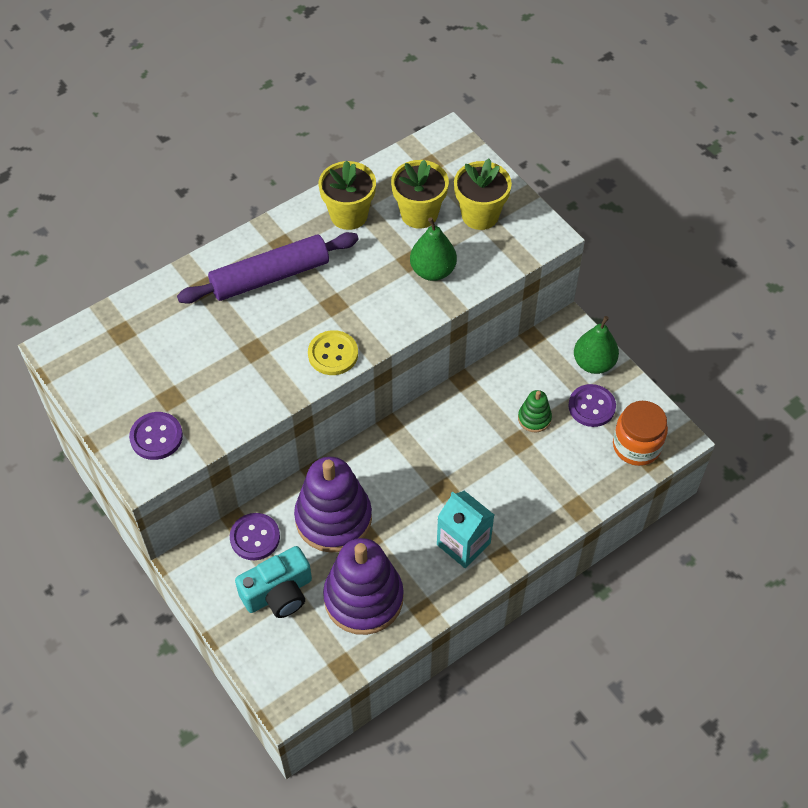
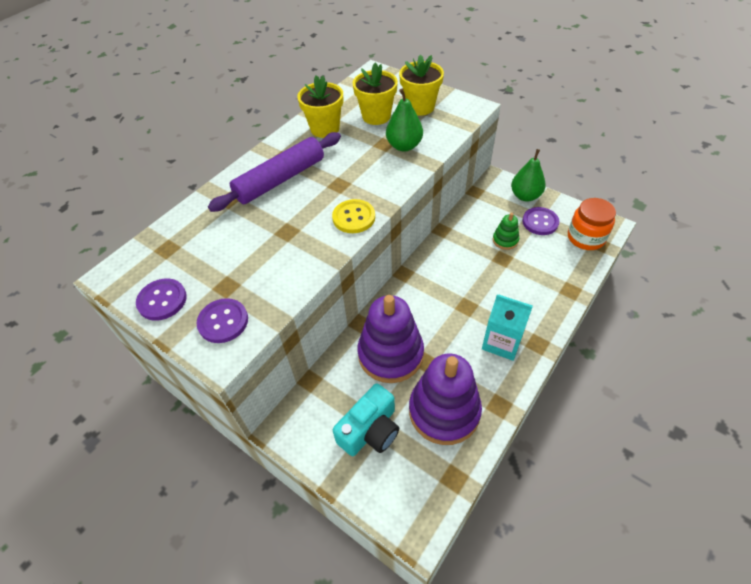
camera: 15 degrees left, 5 degrees down
purple button [230,513,280,560] -> purple button moved to [136,278,187,321]

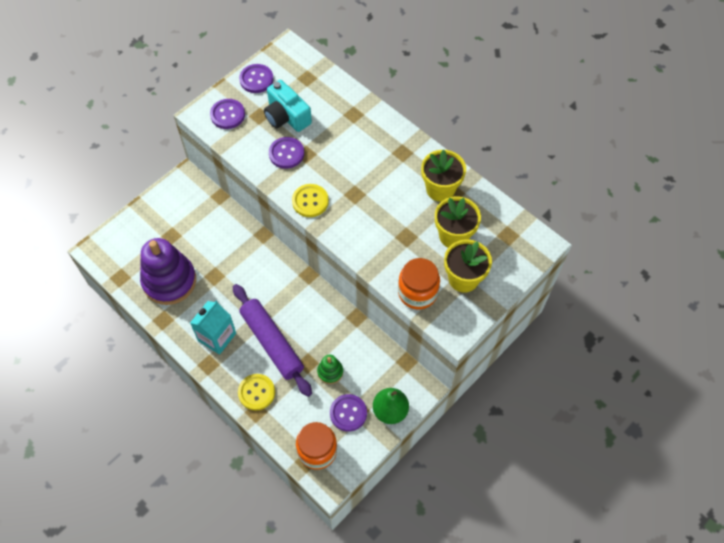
camera: 95 degrees right, 10 degrees up
purple rolling pin [208,132,341,212] -> purple rolling pin moved to [233,284,312,397]
turquoise camera [333,383,399,456] -> turquoise camera moved to [264,80,312,132]
purple stacking toy [358,295,424,383] -> none
green pear [386,89,423,151] -> none
none -> yellow button [238,374,275,411]
none -> purple button [269,137,304,169]
none -> orange jar [398,258,440,309]

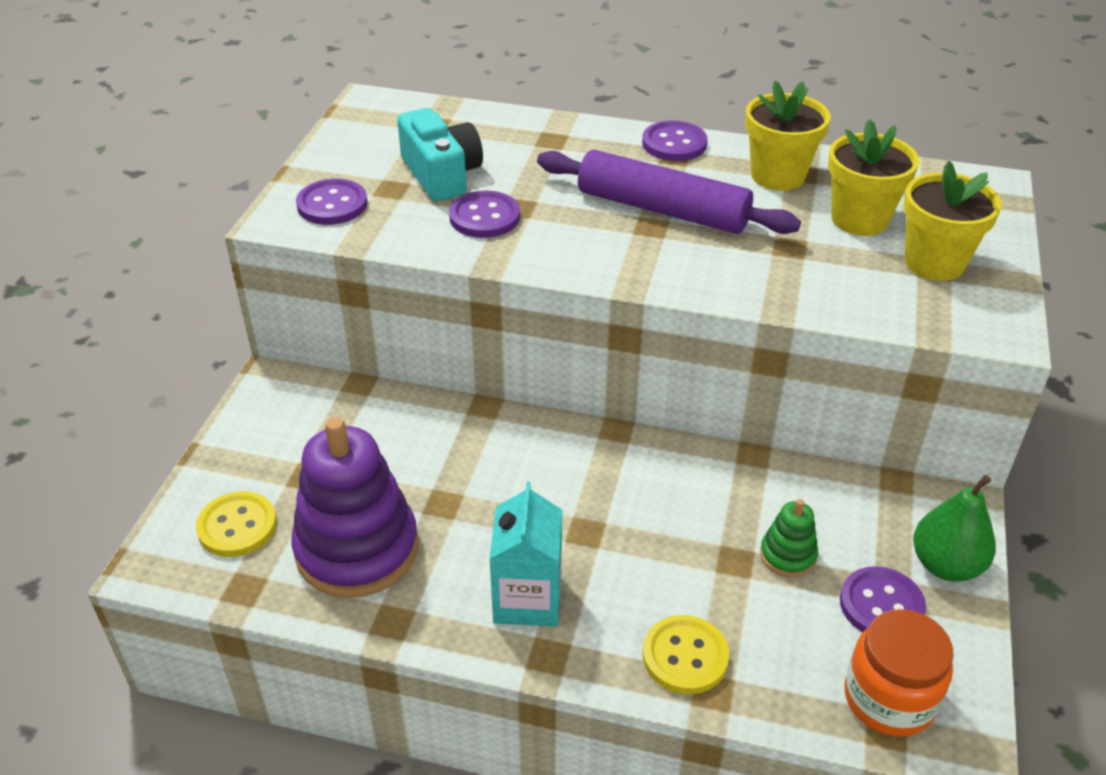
camera: 30 degrees left, 20 degrees down
purple rolling pin [233,284,312,397] -> purple rolling pin moved to [537,150,801,234]
purple button [239,64,274,93] -> purple button moved to [642,121,708,161]
turquoise camera [264,80,312,132] -> turquoise camera turned 135 degrees counterclockwise [397,108,483,201]
yellow button [292,184,329,217] -> yellow button moved to [196,491,277,557]
orange jar [398,258,440,309] -> none

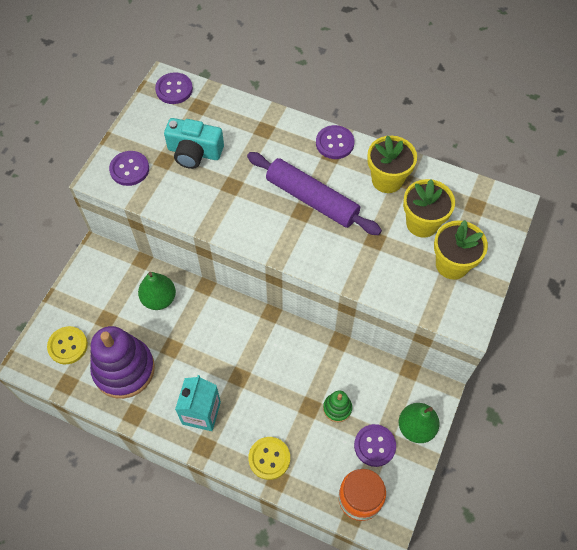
camera: 10 degrees right, 20 degrees up
turquoise camera [397,108,483,201] -> turquoise camera turned 120 degrees clockwise [164,118,224,169]
purple button [449,190,520,238] -> purple button moved to [155,72,193,104]
none -> green pear [138,272,176,310]

